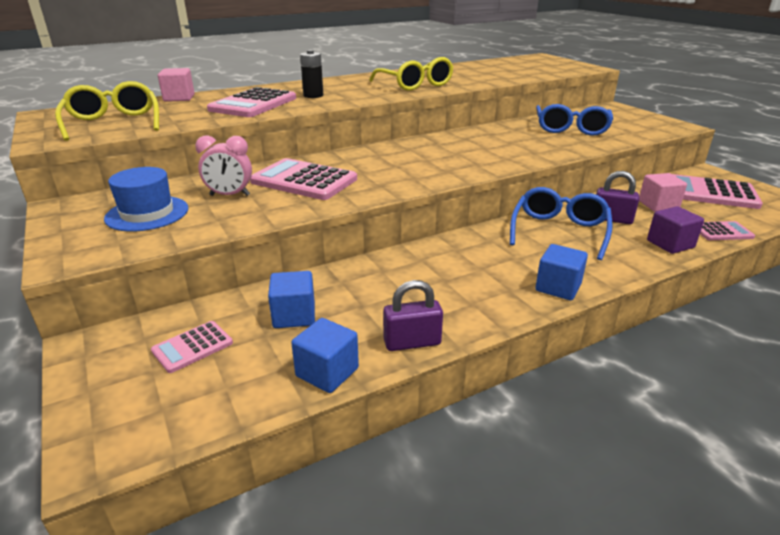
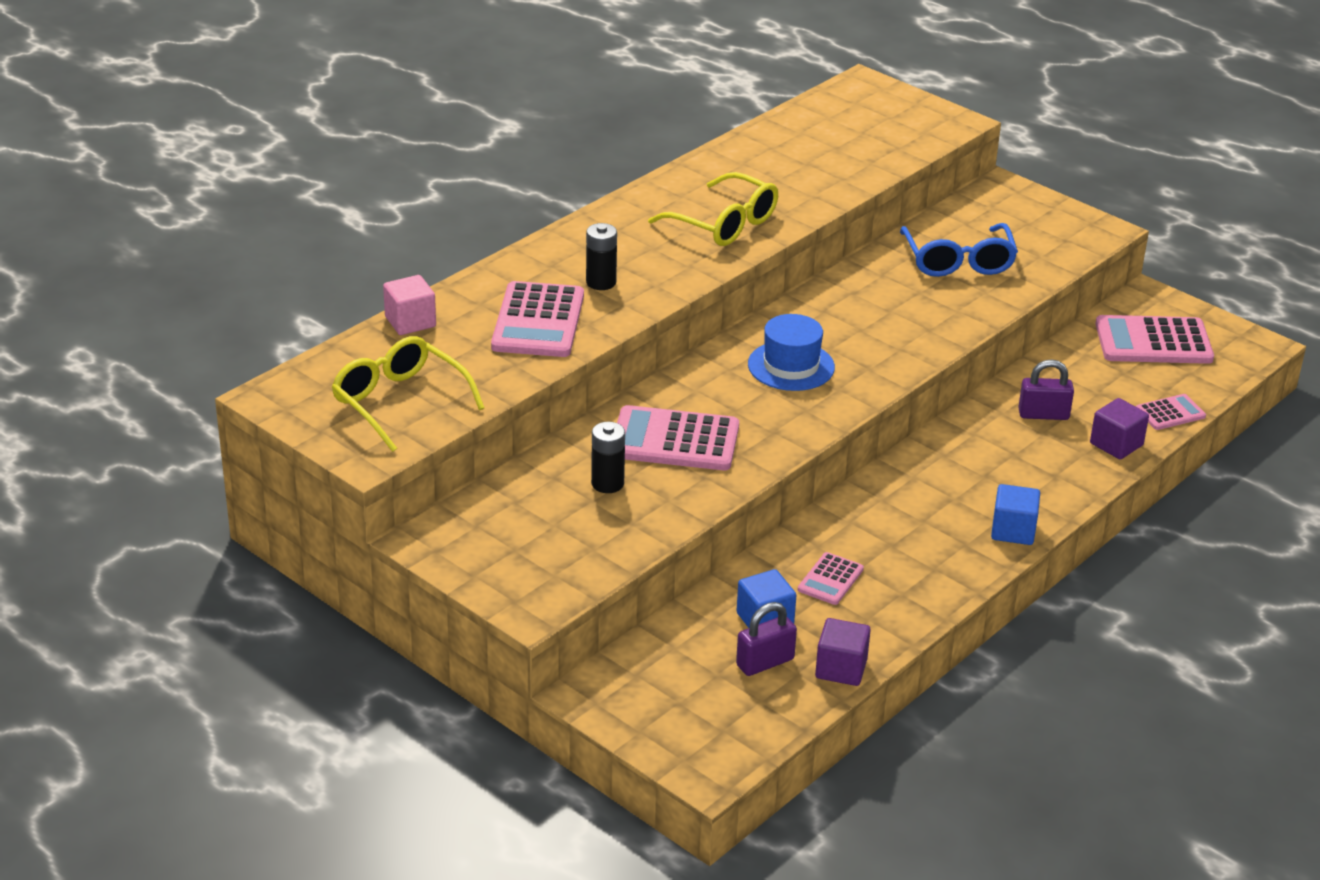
camera: 20 degrees left, 5 degrees up
blue hat [104,167,188,231] -> blue hat moved to [748,314,835,391]
pink calculator [151,321,233,373] -> pink calculator moved to [798,552,864,605]
pink clock [195,136,252,196] -> black battery [591,422,625,493]
blue cube [291,318,359,393] -> purple cube [815,618,871,686]
purple padlock [383,280,443,351] -> purple padlock moved to [736,602,797,676]
blue glasses [510,187,613,260] -> none
pink cube [639,173,687,212] -> none

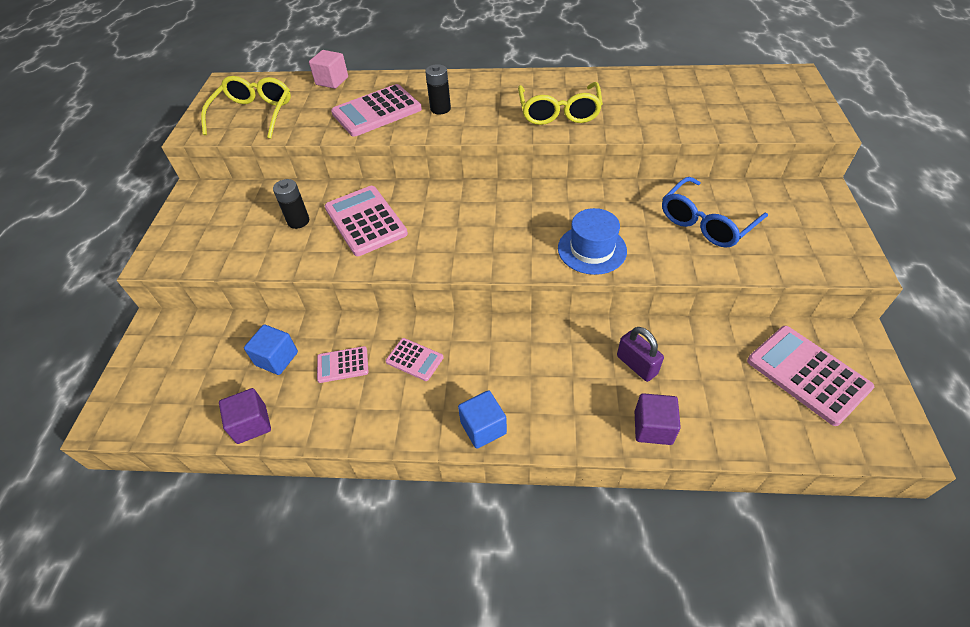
camera: 55 degrees right, 15 degrees up
purple padlock [736,602,797,676] -> none
blue hat [748,314,835,391] -> blue hat moved to [558,208,627,275]
pink calculator [1136,394,1206,430] -> pink calculator moved to [386,338,444,381]

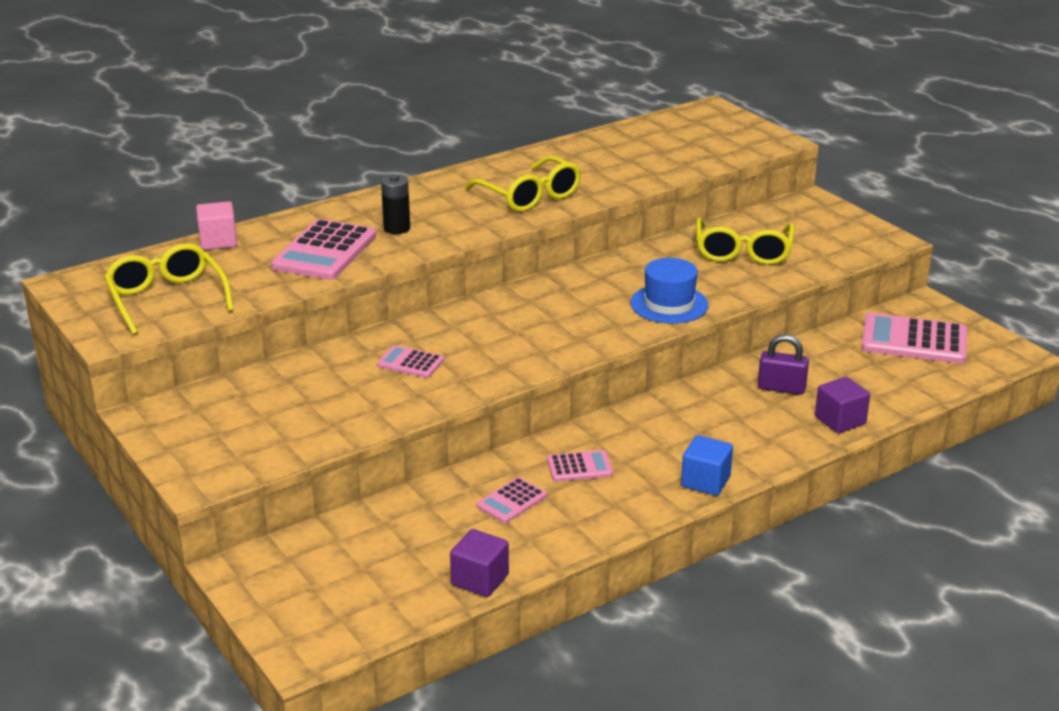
camera: 40 degrees left, 20 degrees down
blue cube [244,325,298,375] -> none
black battery [273,179,309,229] -> none
pink calculator [325,186,408,256] -> pink calculator [377,345,444,378], size x0.53
blue glasses [662,177,768,248] -> yellow glasses [696,218,795,265]

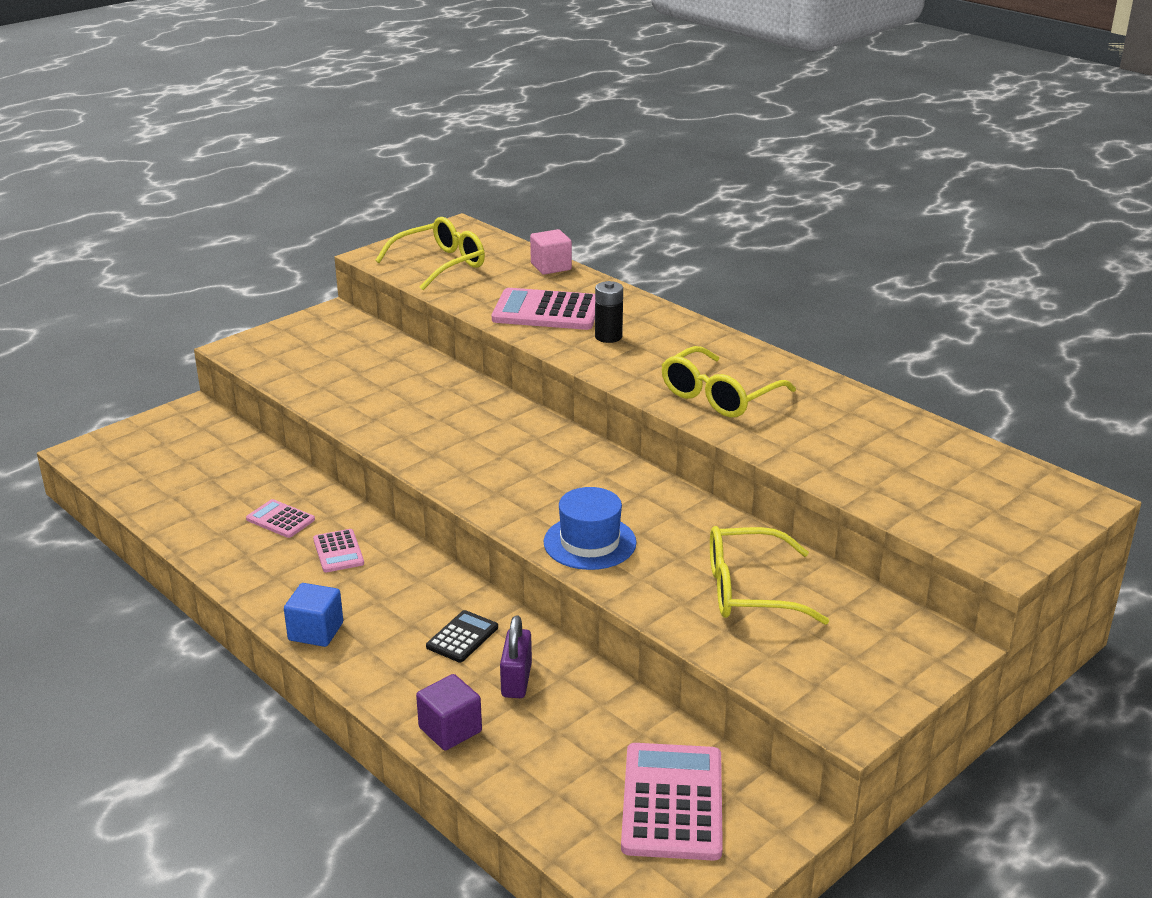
camera: 80 degrees right, 0 degrees up
pink calculator [377,345,444,378] -> none
purple cube [450,529,509,597] -> none
none -> black calculator [426,610,498,663]

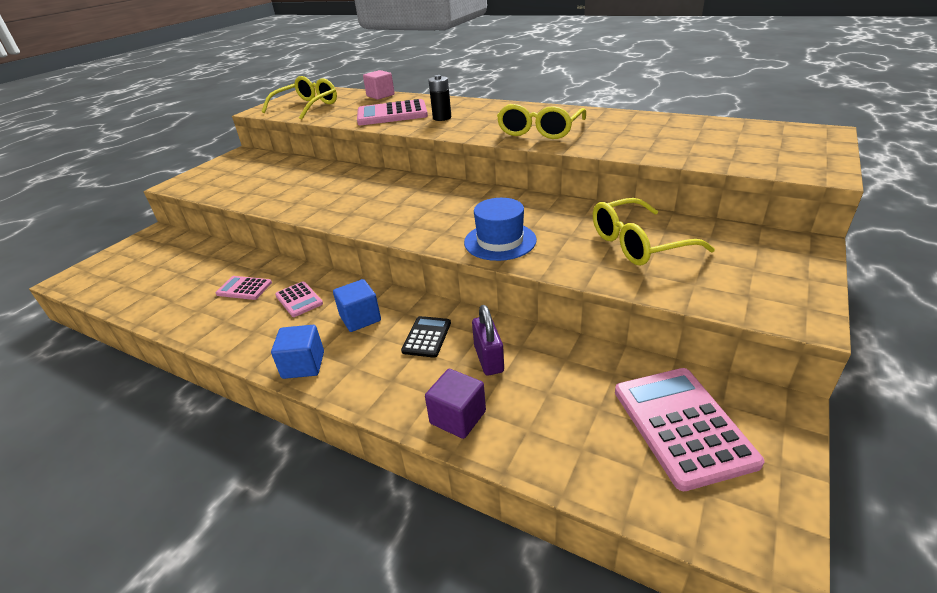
camera: 15 degrees left, 5 degrees up
none -> blue cube [333,279,381,332]

